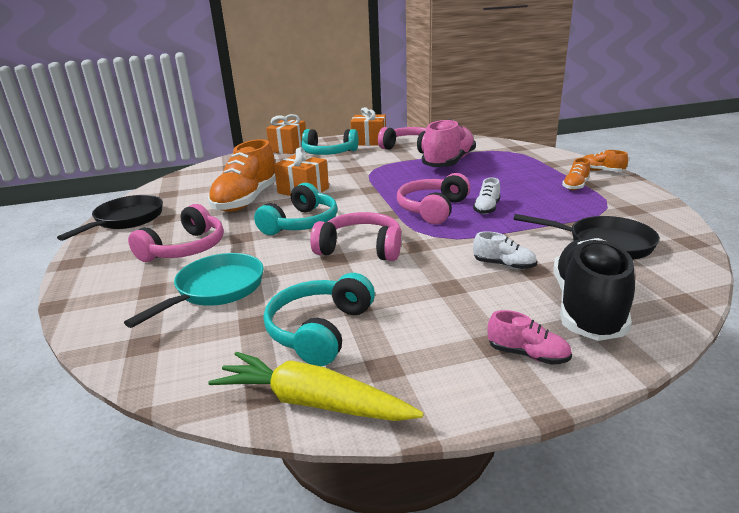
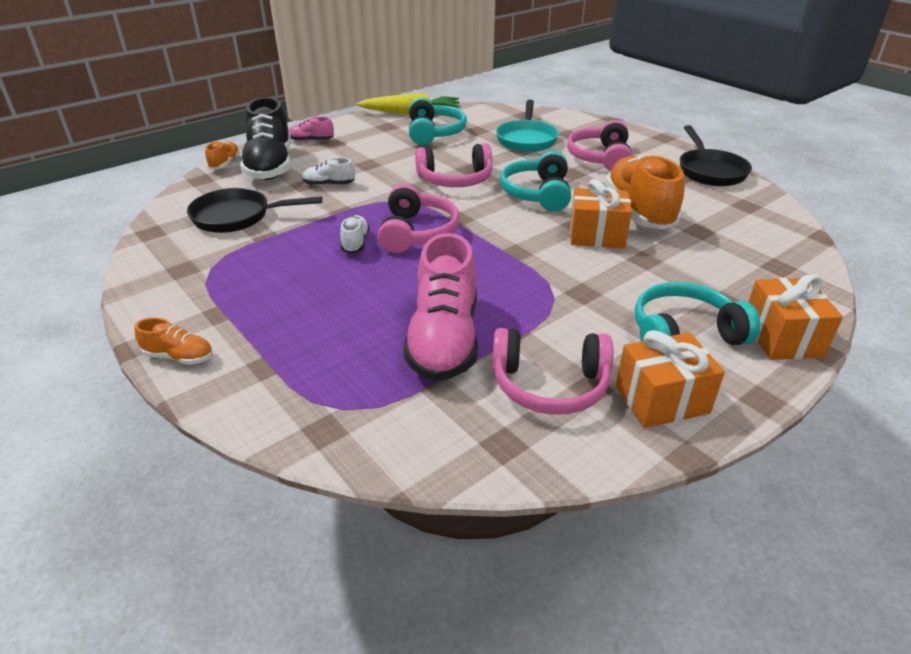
camera: 155 degrees right, 10 degrees up
orange shoe [562,158,590,190] -> orange shoe moved to [205,141,240,169]

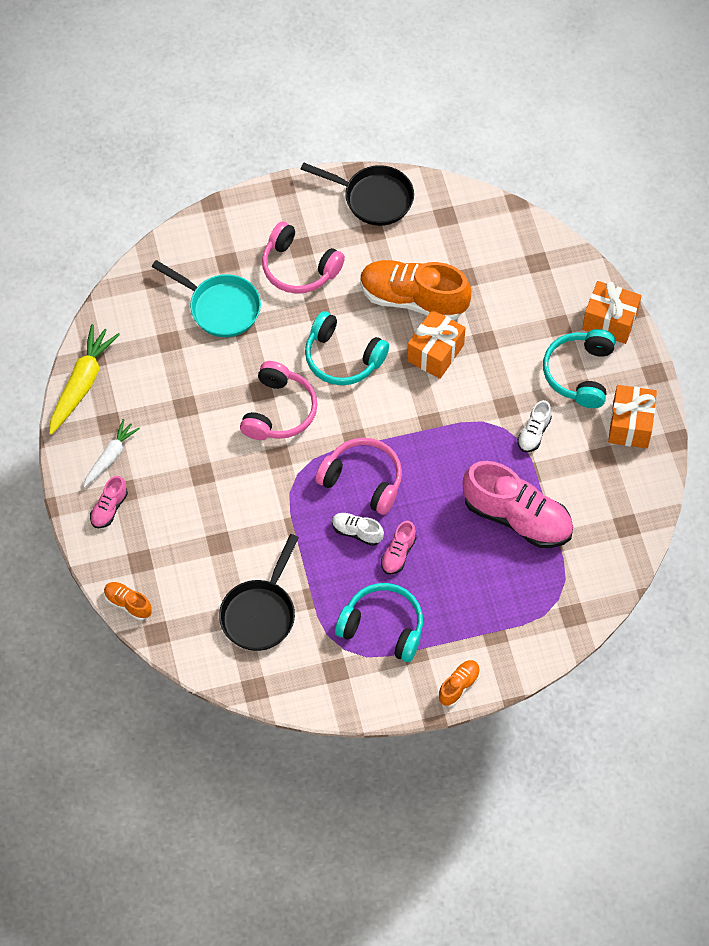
camera: 65 degrees left, 25 degrees up
black shoe [240,97,291,180] -> none
white shoe [302,158,355,186] -> white shoe moved to [517,400,552,452]
turquoise headphones [409,98,467,145] -> turquoise headphones moved to [335,583,423,662]
pink headphones [492,328,613,415] -> none
none -> white carrot [83,419,140,488]
none -> pink shoe [381,521,416,574]

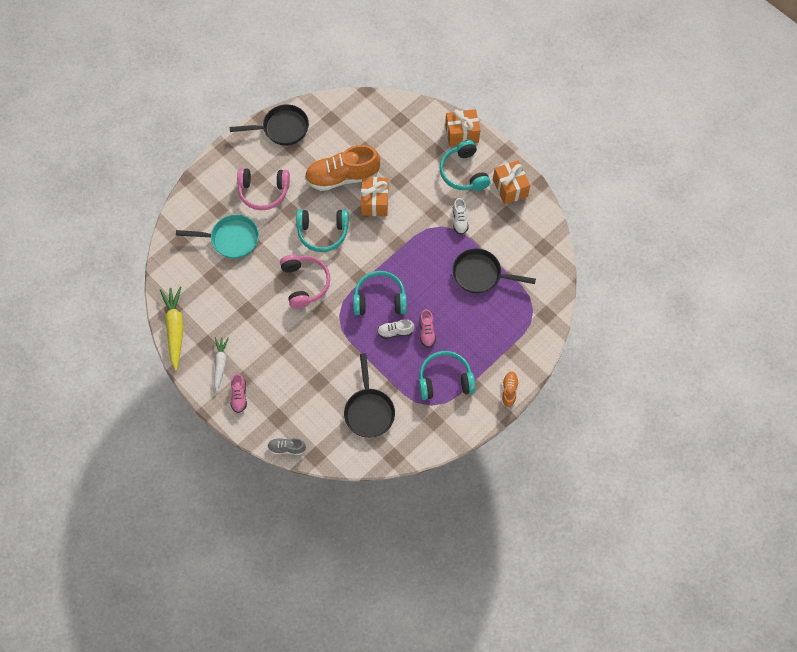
camera: 30 degrees left, 5 degrees up
orange shoe [104,582,152,620] -> grey shoe [268,438,306,455]
pink headphones [315,438,402,515] -> turquoise headphones [353,271,407,315]
pink shoe [462,461,573,548] -> black pan [453,248,536,293]

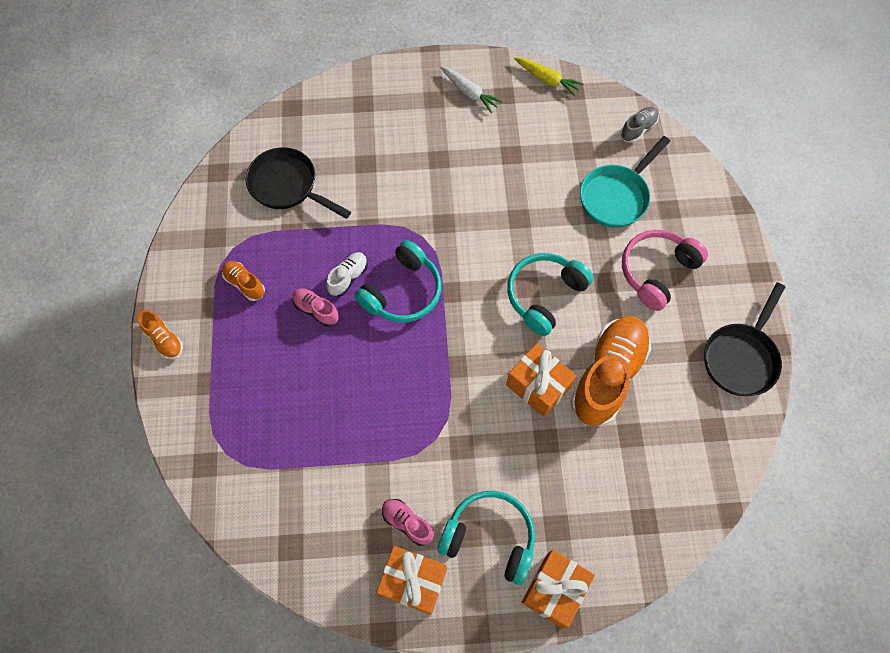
camera: 130 degrees right, 0 degrees up
yellow carrot [160,286,183,371] -> yellow carrot [514,57,584,96], size x0.64
pink shoe [231,374,247,413] -> pink shoe moved to [382,499,434,546]
grey shoe [268,438,306,455] -> grey shoe moved to [621,107,659,143]
pink headphones [280,255,330,309] -> none
turquoise headphones [419,351,476,400] -> orange shoe [222,261,265,301]
white shoe [453,198,469,235] -> none
black pan [453,248,536,293] -> none

